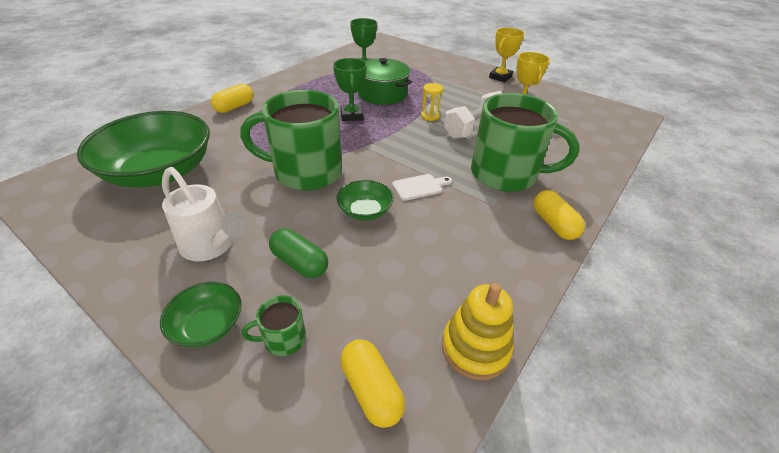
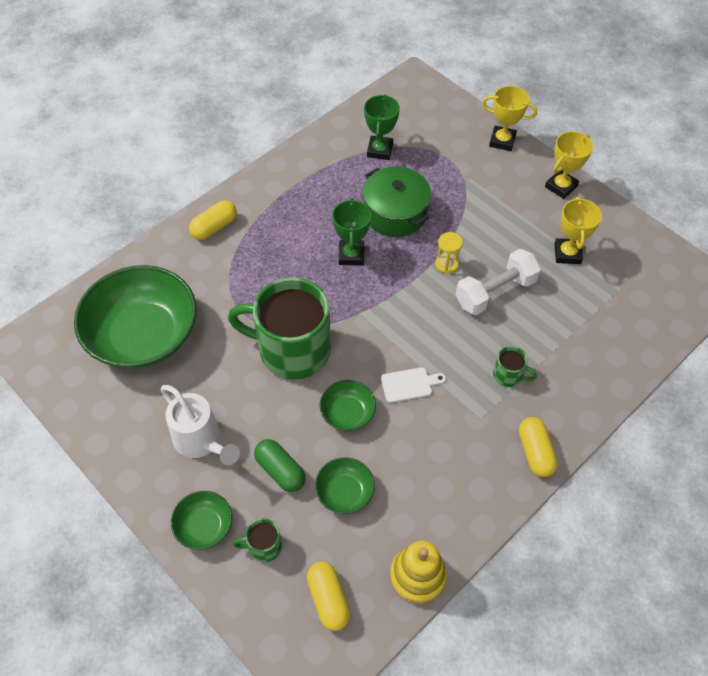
camera: 10 degrees right, 15 degrees up
green mug [471,93,579,192] -> green mug [493,346,537,387], size x0.41
none -> green bowl [315,458,375,514]
none -> yellow trophy [482,86,537,151]

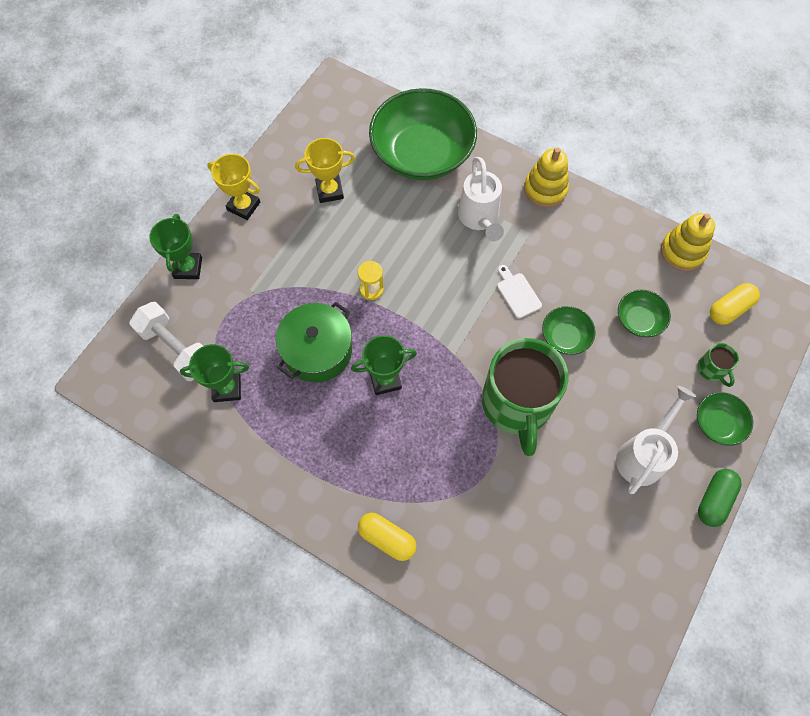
camera: 105 degrees left, 10 degrees up
green bowl [74,265,197,369] -> green bowl moved to [369,88,477,180]
green capsule [254,439,306,492] -> green capsule moved to [698,469,742,527]
white dumbbell [455,249,541,315] -> white dumbbell moved to [129,302,203,381]
yellow trophy [482,86,537,151] -> green trophy [149,214,202,279]
green mug [493,346,537,387] -> white watering can [458,157,504,241]
yellow capsule [519,417,558,477] -> yellow stacking toy [524,148,569,207]

